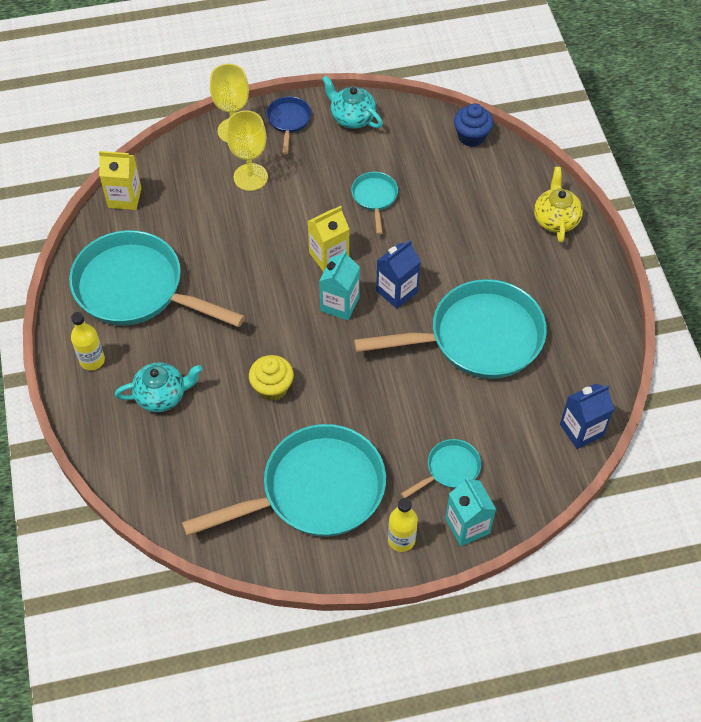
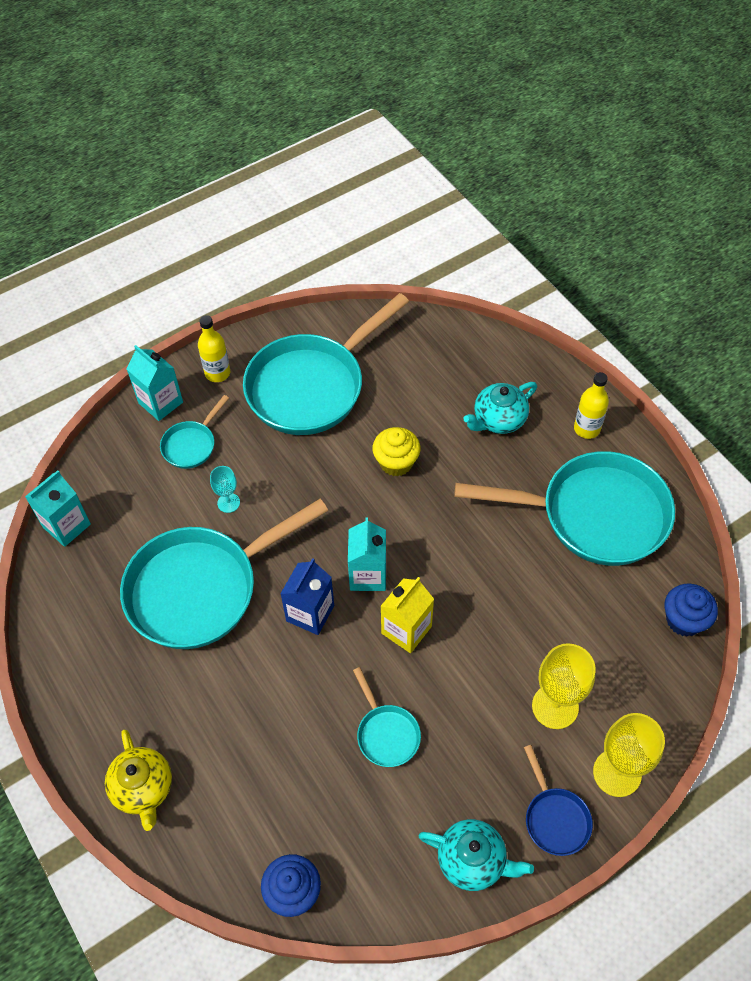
camera: 160 degrees right, 0 degrees up
yellow carton [99,151,141,210] -> blue cupcake [664,584,718,636]
blue carton [560,384,614,449] -> turquoise carton [25,470,91,547]
none -> turquoise goblet [210,466,240,513]

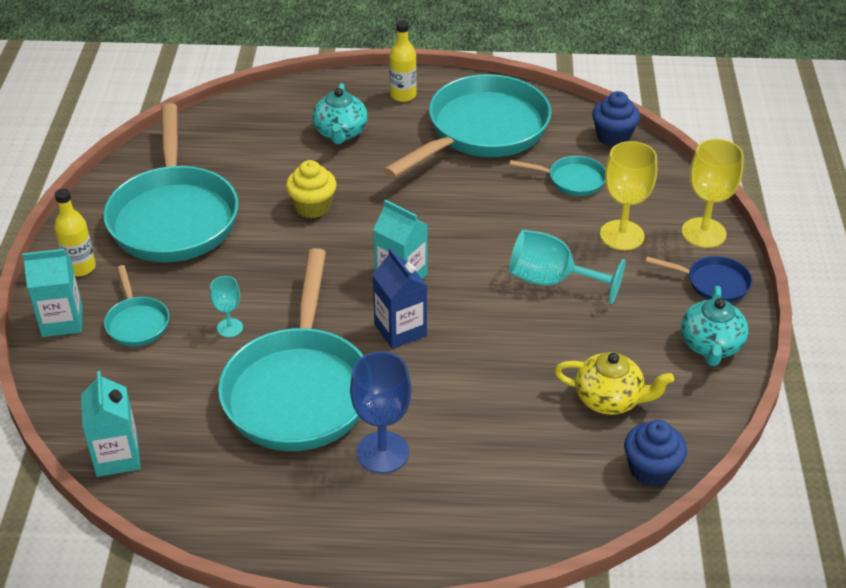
camera: 55 degrees left, 15 degrees down
yellow teapot [105,730,172,831] -> yellow teapot moved to [554,352,674,415]
turquoise pan [353,667,421,767] -> turquoise pan moved to [510,156,605,196]
yellow carton [380,577,434,653] -> none
turquoise teapot [419,819,534,891] -> turquoise teapot turned 135 degrees clockwise [681,286,749,366]
none -> blue goblet [350,352,411,473]
none -> turquoise goblet [509,230,626,304]

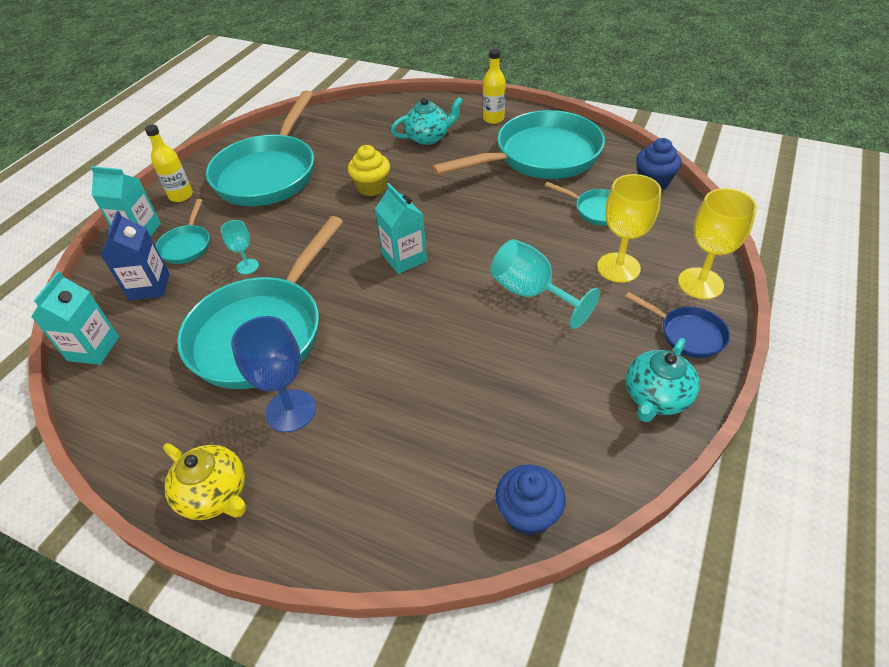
camera: 25 degrees right, 5 degrees up
turquoise teapot [312,83,368,144] -> turquoise teapot turned 135 degrees counterclockwise [391,97,463,145]
blue carton [372,248,427,349] -> blue carton moved to [101,211,169,300]
yellow teapot [554,352,674,415] -> yellow teapot moved to [163,443,246,520]

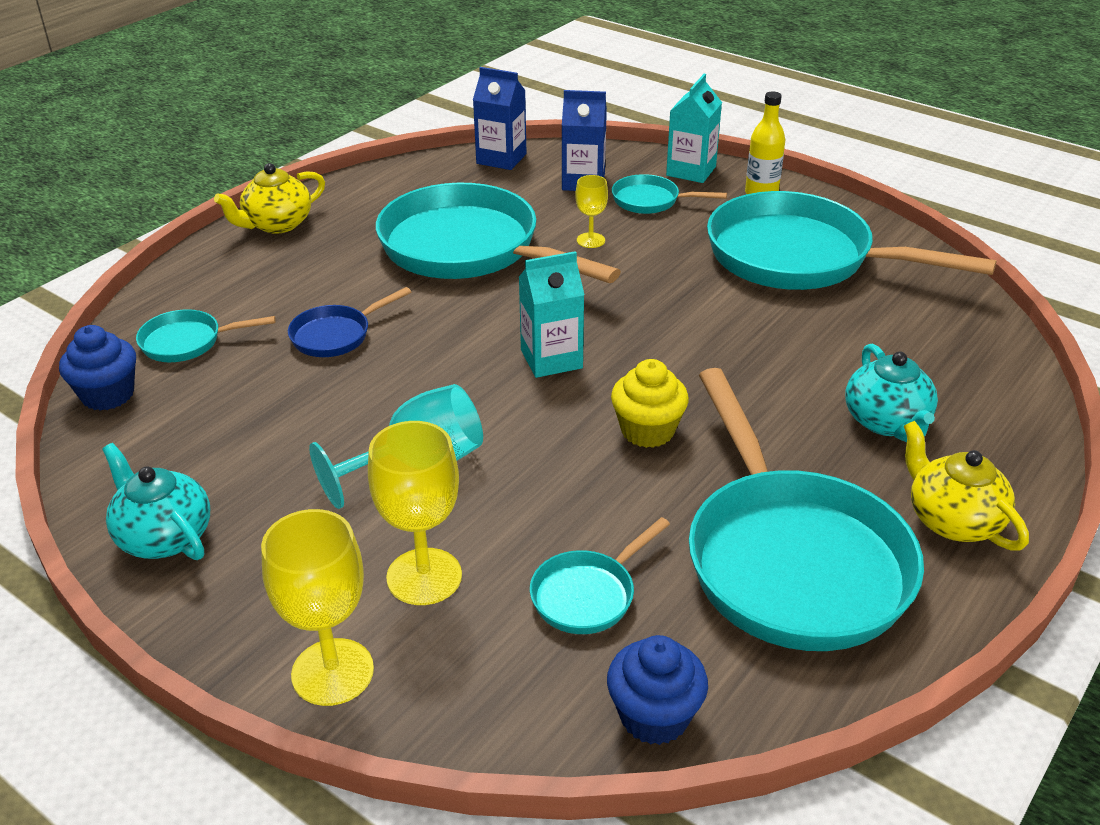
camera: 100 degrees right, 10 degrees down
turquoise carton [31,271,119,365] -> blue carton [473,67,527,170]
turquoise goblet [221,220,259,274] -> yellow goblet [575,175,608,248]
blue goblet [231,316,316,432] -> none
yellow cupcake [348,145,390,196] -> yellow cupcake moved to [611,359,689,448]
yellow bottle [483,49,506,124] -> yellow teapot [904,421,1029,551]
blue pan [625,292,730,358] -> blue pan moved to [288,287,411,357]
none -> turquoise pan [136,309,276,362]

